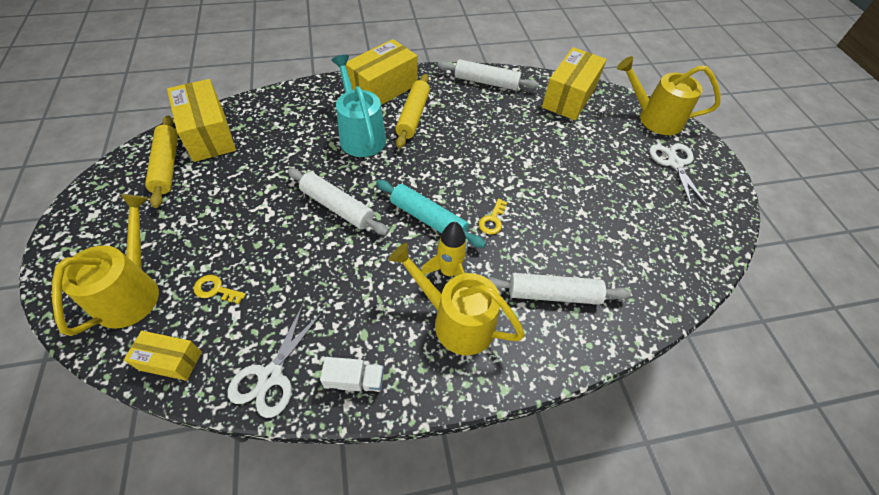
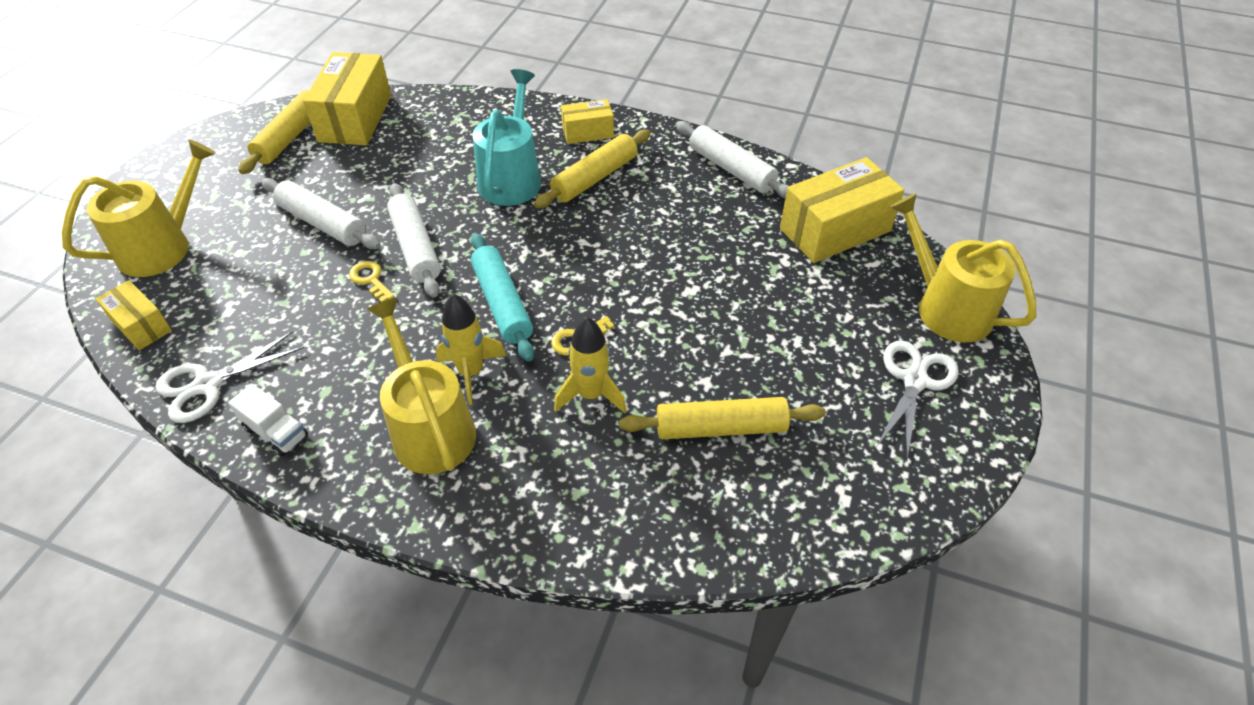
camera: 35 degrees right, 5 degrees down
yellow key [194,275,246,304] -> yellow key moved to [349,261,395,302]
yellow box [346,39,417,105] -> yellow box [561,99,614,144], size x0.55
white rolling pin [488,273,631,305] -> white rolling pin moved to [261,178,381,249]
none -> yellow rocket [554,317,626,413]
none -> yellow rolling pin [619,397,826,439]

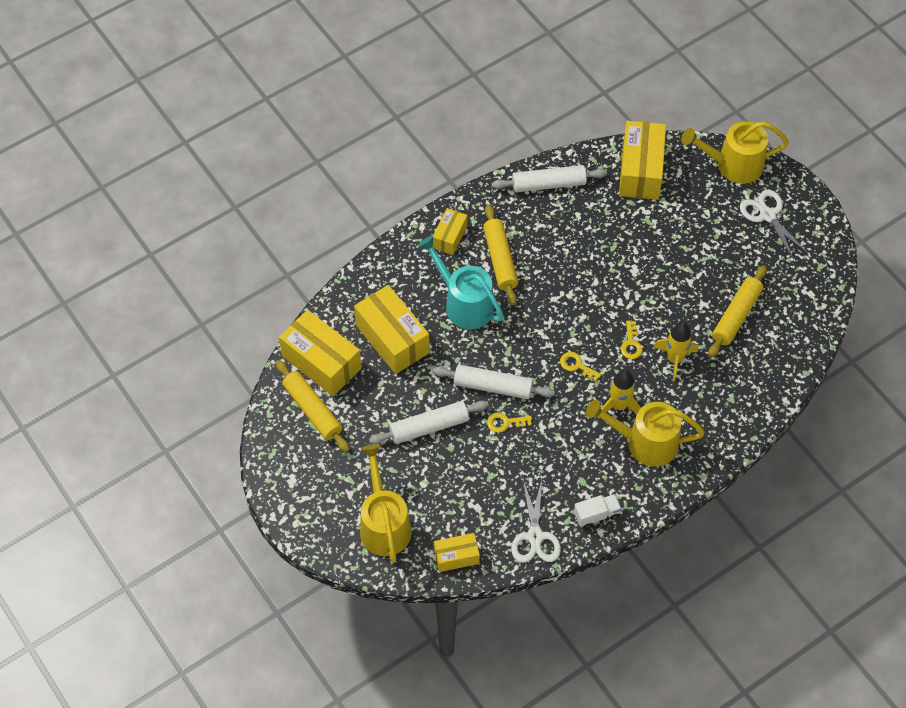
camera: 55 degrees left, 10 degrees up
turquoise rolling pin [471,233,534,362] -> yellow key [560,352,601,382]
none -> yellow box [354,285,430,374]

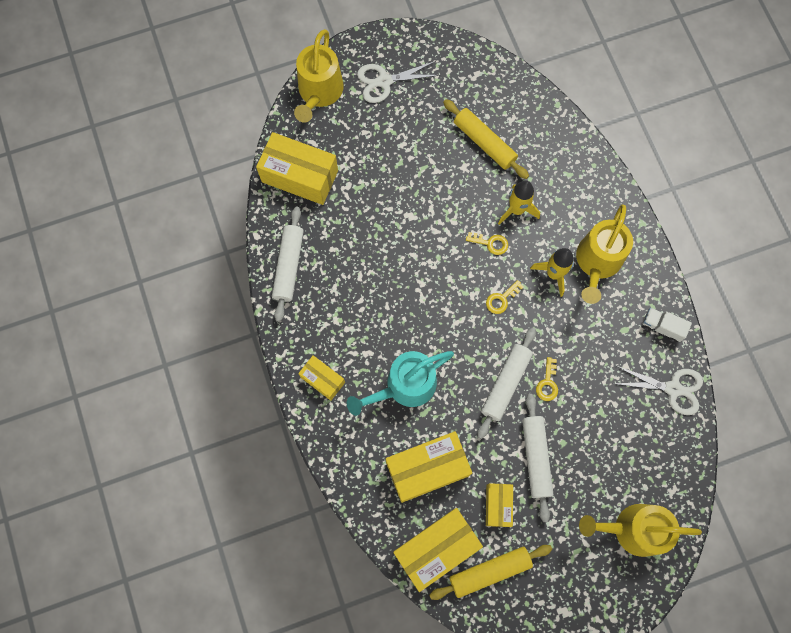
camera: 75 degrees left, 15 degrees up
yellow box [434,533,480,572] -> yellow box moved to [486,483,513,527]
yellow rolling pin [483,205,518,306] -> none
white truck [574,494,622,529] -> white truck turned 60 degrees counterclockwise [642,308,692,342]

